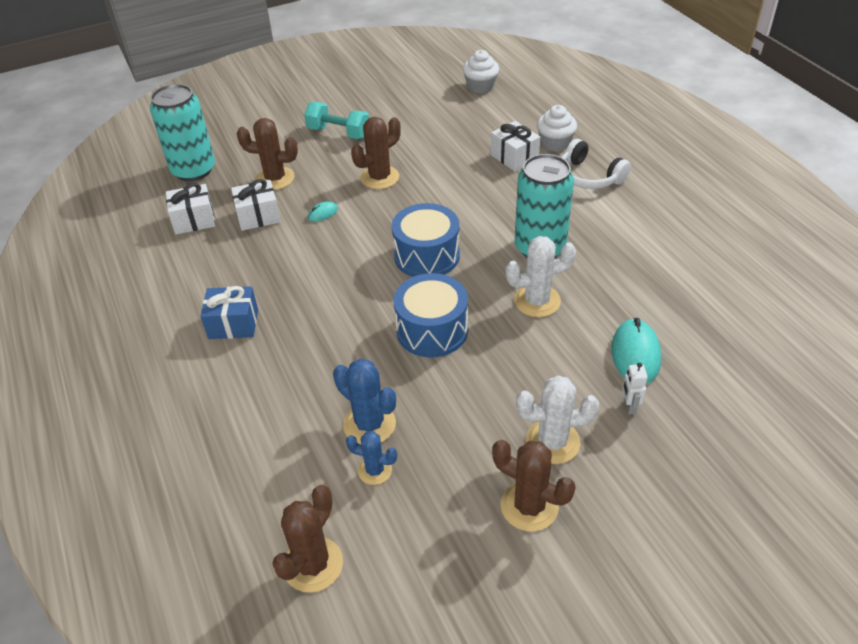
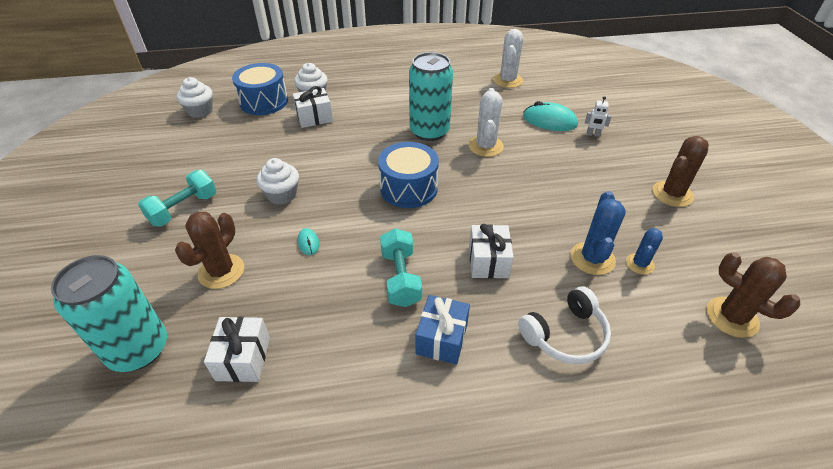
camera: 75 degrees left, 0 degrees up
white gift [231,179,281,231] -> white gift moved to [469,224,514,278]
blue cactus [333,359,396,444] -> blue cactus turned 45 degrees counterclockwise [570,191,626,275]
brown cactus [351,117,401,189] -> white cupcake [256,158,299,205]
blue drum [394,273,468,358] -> blue drum moved to [232,63,288,115]
white cactus [516,376,599,464] -> white cactus moved to [493,29,524,88]
white headphones [562,139,631,189] -> white headphones moved to [518,286,611,364]
none -> turquoise dumbbell [380,228,422,307]

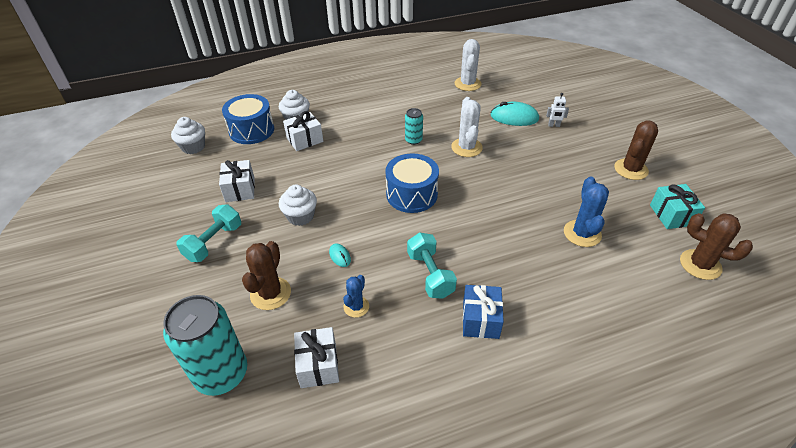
camera: 10 degrees left, 0 degrees up
turquoise can [409,52,453,141] -> turquoise can [405,108,423,145], size x0.49
white gift [469,224,514,278] -> white gift moved to [219,160,255,202]
white headphones [518,286,611,364] -> none
blue cactus [626,228,663,275] -> blue cactus moved to [343,275,369,318]
none -> turquoise gift [650,184,705,229]

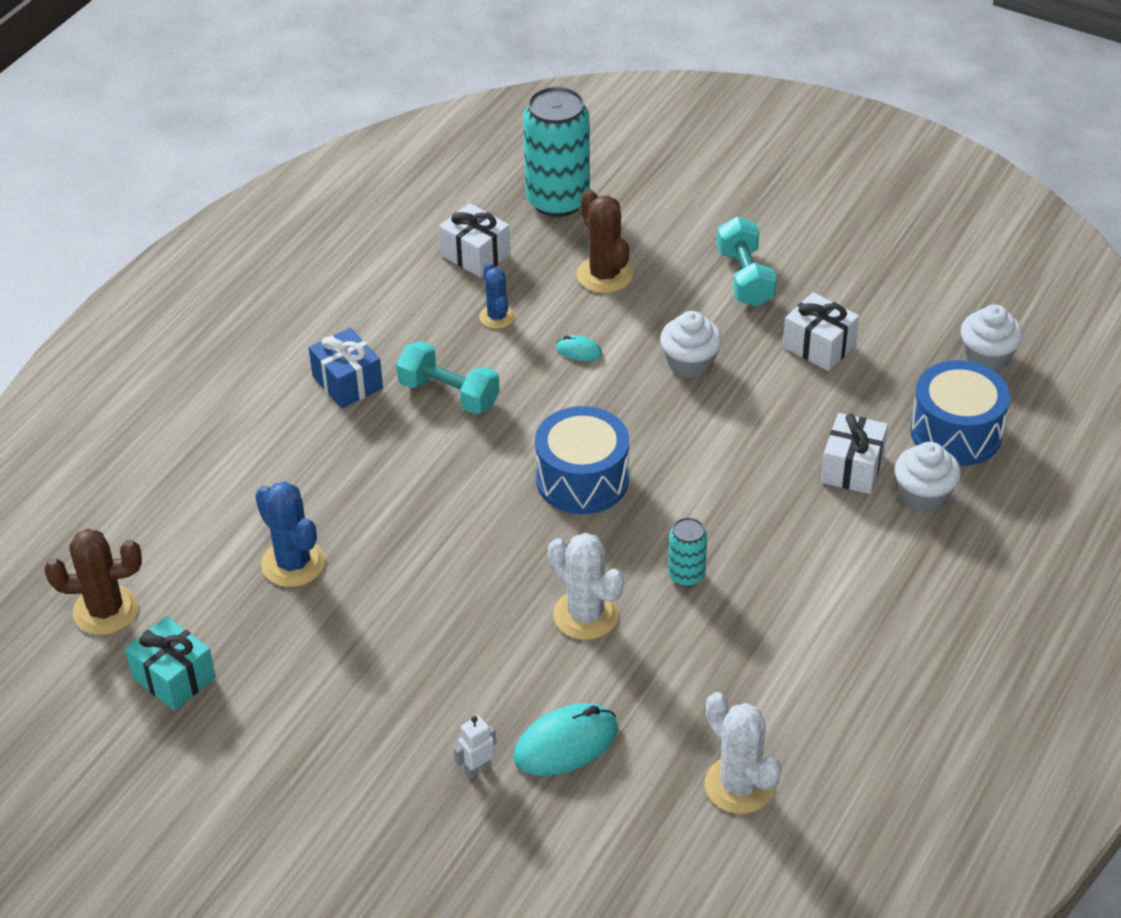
camera: 140 degrees right, 0 degrees up
brown cactus [614,120,658,180] -> none

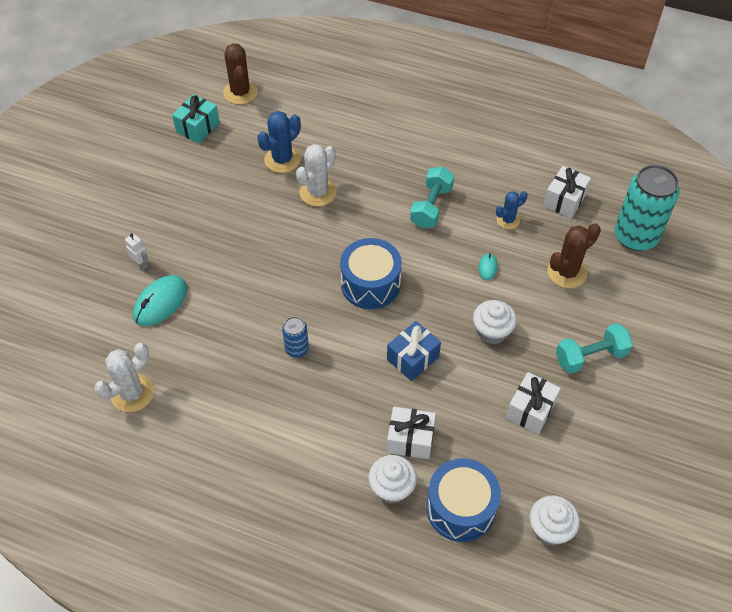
camera: 80 degrees right, 10 degrees up
blue gift [309,328,383,408] -> blue gift moved to [387,321,441,381]
turquoise mouse [513,703,618,776] -> turquoise mouse turned 75 degrees clockwise [133,275,187,326]
white cactus [548,533,624,640] -> white cactus moved to [296,144,336,206]
turquoise can [668,517,707,587] -> blue can [282,316,309,358]

